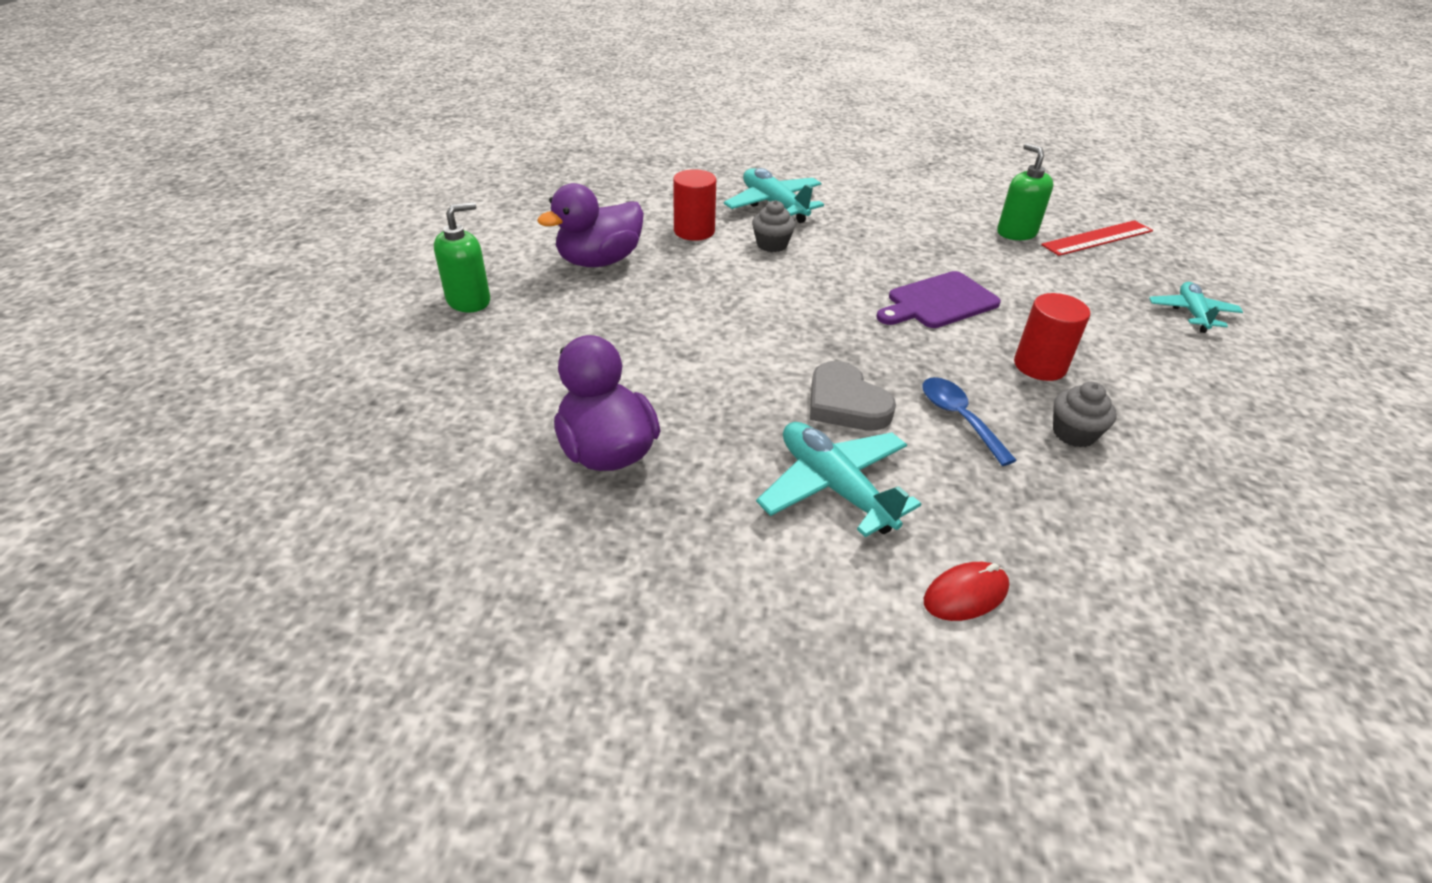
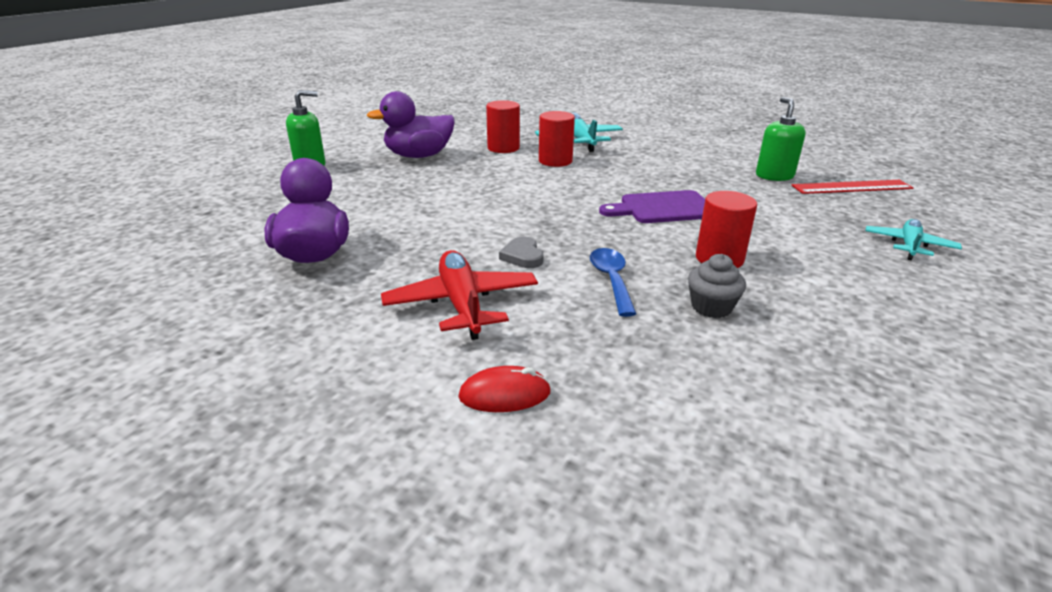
camera: 20 degrees right, 10 degrees down
grey cupcake [752,200,796,252] -> red cylinder [539,111,575,167]
turquoise plane [756,422,921,537] -> red plane [381,250,538,340]
grey heart [810,361,896,431] -> grey heart [499,237,544,268], size x0.61

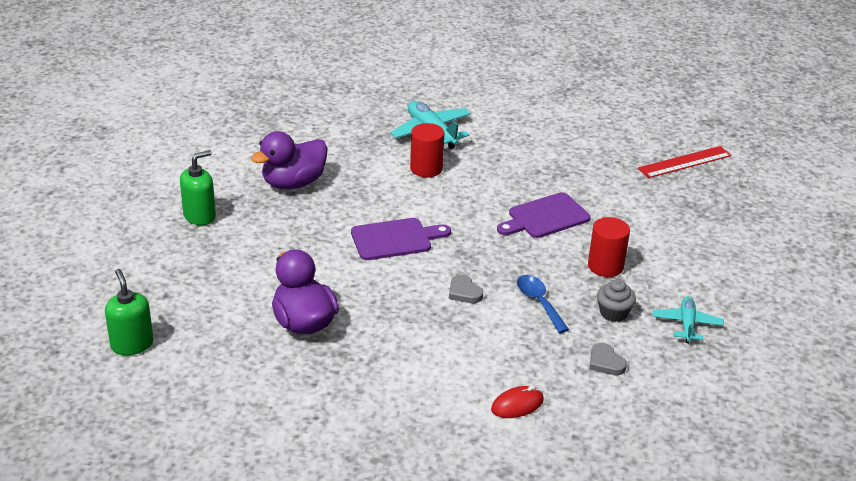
camera: 20 degrees left, 5 degrees up
red plane [381,250,538,340] -> none
red cylinder [486,100,520,153] -> none
green soap dispenser [756,97,806,181] -> green soap dispenser moved to [105,269,154,355]
turquoise plane [866,219,962,260] -> turquoise plane moved to [653,296,724,343]
none -> purple cutting board [351,218,451,260]
none -> grey heart [589,343,627,376]

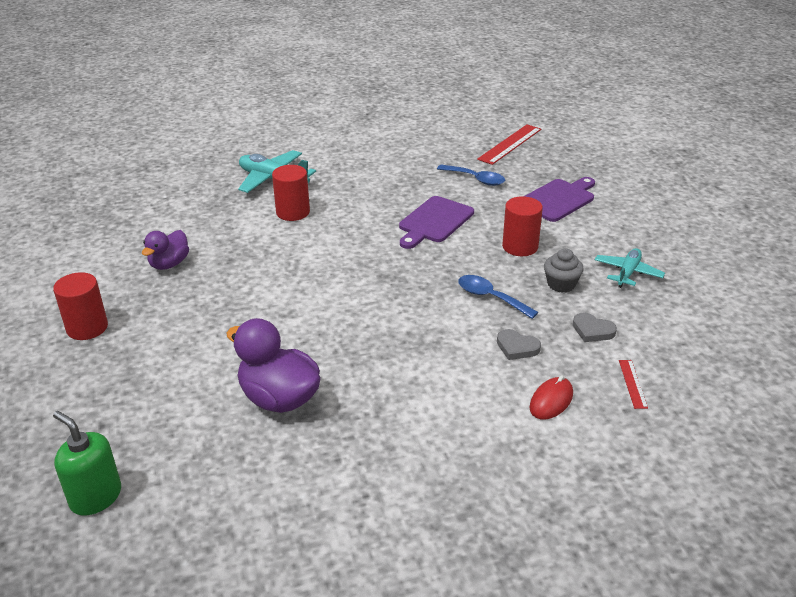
camera: 25 degrees left, 0 degrees up
green soap dispenser [180,150,216,225] -> red cylinder [53,272,108,340]
purple duck [251,131,328,189] -> purple duck [142,230,189,270], size x0.63
purple cutting board [351,218,451,260] -> purple cutting board moved to [524,177,595,222]
grey heart [449,274,483,303] -> grey heart moved to [497,329,541,360]
turquoise plane [653,296,724,343] -> turquoise plane turned 45 degrees clockwise [595,248,665,288]
none -> blue spoon [437,164,505,186]
none -> red ruler [619,360,648,409]

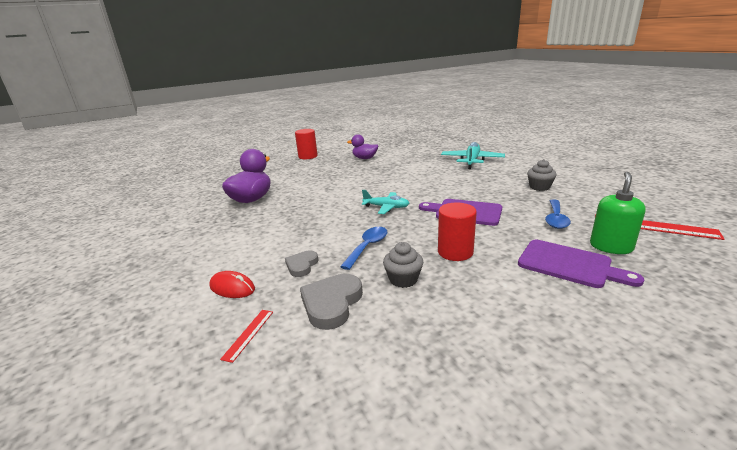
camera: 80 degrees right, 10 degrees down
green soap dispenser [53,411,121,516] -> green soap dispenser moved to [590,172,646,254]
red cylinder [272,165,310,221] -> none
grey heart [573,313,617,342] -> grey heart [300,274,363,330], size x1.63
turquoise plane [595,248,665,288] -> turquoise plane moved to [362,190,409,214]
red ruler [619,360,648,409] -> red ruler turned 60 degrees counterclockwise [220,310,273,363]
none -> grey cupcake [527,159,556,191]

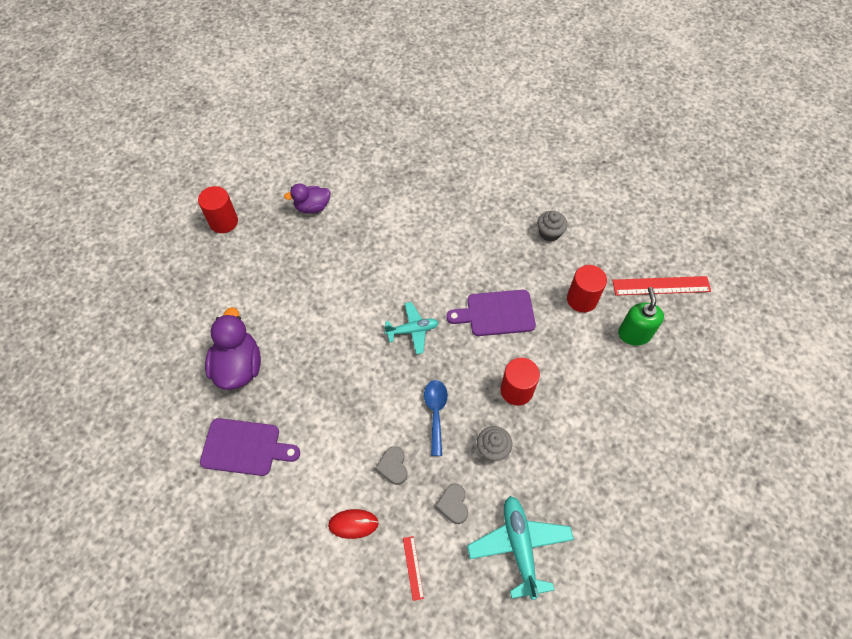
camera: 30 degrees left, 35 degrees up
grey heart [300,274,363,330] -> grey heart [435,484,468,524], size x0.61
turquoise plane [441,142,505,169] -> turquoise plane moved to [467,496,574,600]
purple cutting board [518,240,644,288] -> purple cutting board moved to [200,418,300,476]
blue spoon [545,199,571,229] -> red cylinder [567,265,607,313]

